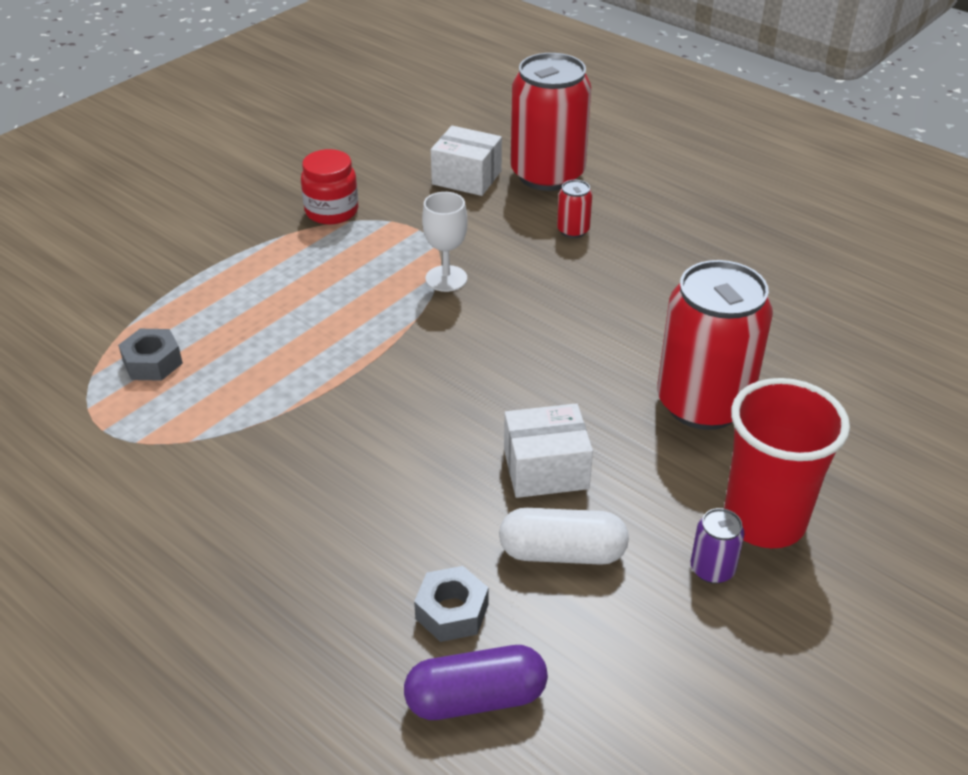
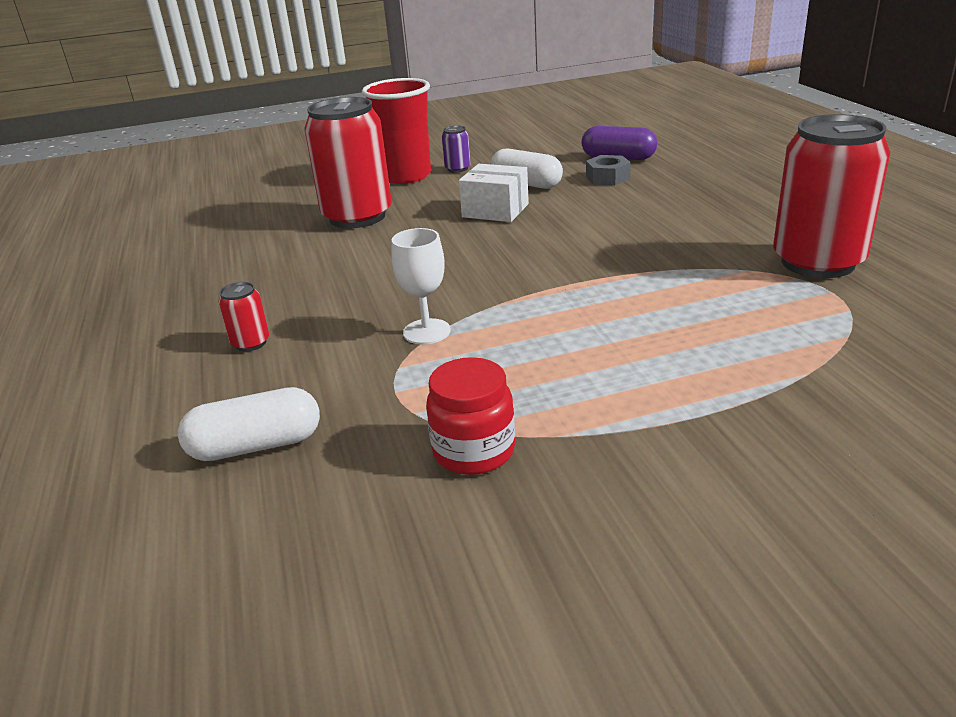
camera: 145 degrees left, 10 degrees down
grey nut [118,329,183,381] -> none
white box [431,126,502,196] -> white capsule [178,387,320,461]
red can [511,53,591,191] -> red can moved to [773,114,891,278]

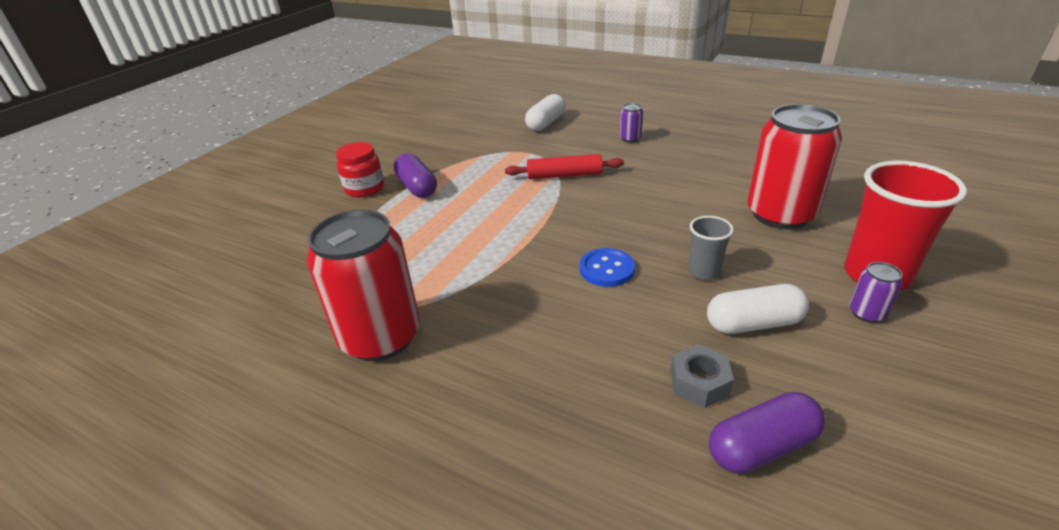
camera: 135 degrees right, 5 degrees up
red can [219,282,269,351] -> purple can [619,103,643,143]
white goblet [391,228,451,345] -> red rolling pin [505,154,624,179]
red jar [426,357,515,475] -> red jar moved to [336,142,384,197]
white box [459,164,529,222] -> grey cup [688,216,734,280]
none -> purple capsule [394,153,437,198]
none -> blue button [580,248,635,287]

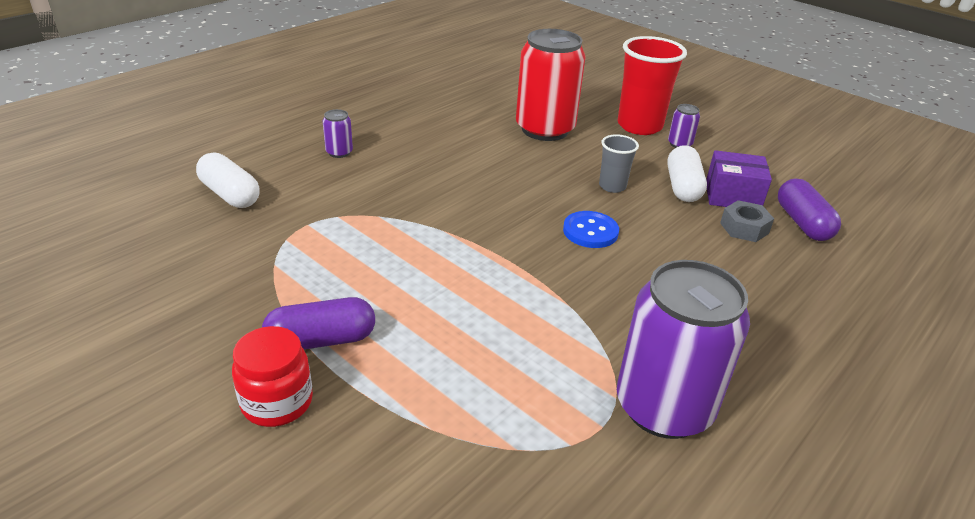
camera: 80 degrees left, 0 degrees up
red can [307,210,420,361] -> purple can [617,260,750,439]
red rolling pin [505,154,624,179] -> none
none -> purple box [706,150,772,207]

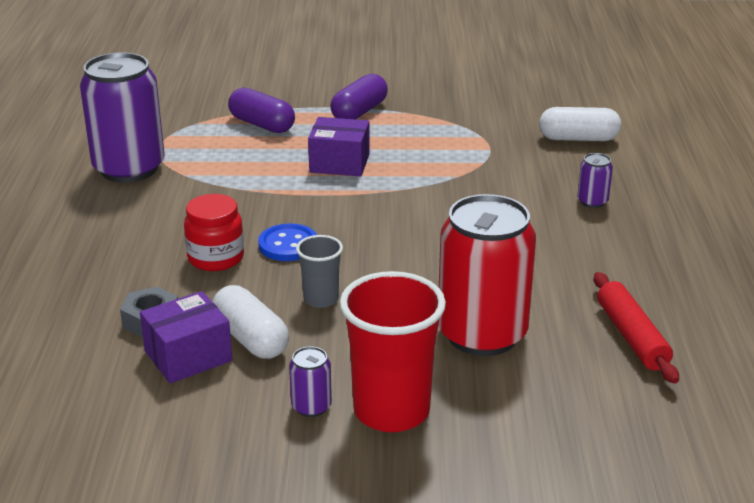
camera: 140 degrees right, 5 degrees down
red jar [232,326,313,427] -> red jar moved to [184,194,244,271]
purple capsule [778,178,841,241] -> purple capsule moved to [228,88,295,133]
none -> purple box [308,117,370,176]
none -> red rolling pin [594,272,679,384]

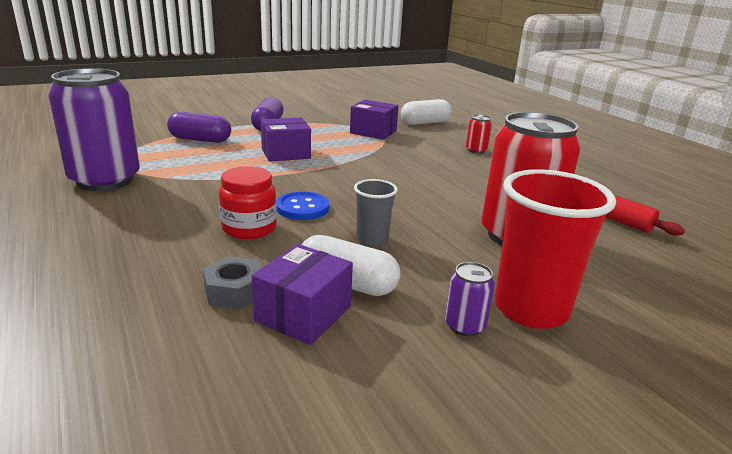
camera: 30 degrees left, 5 degrees down
purple can [577,153,613,208] -> red can [466,115,492,154]
none -> purple box [350,100,399,140]

